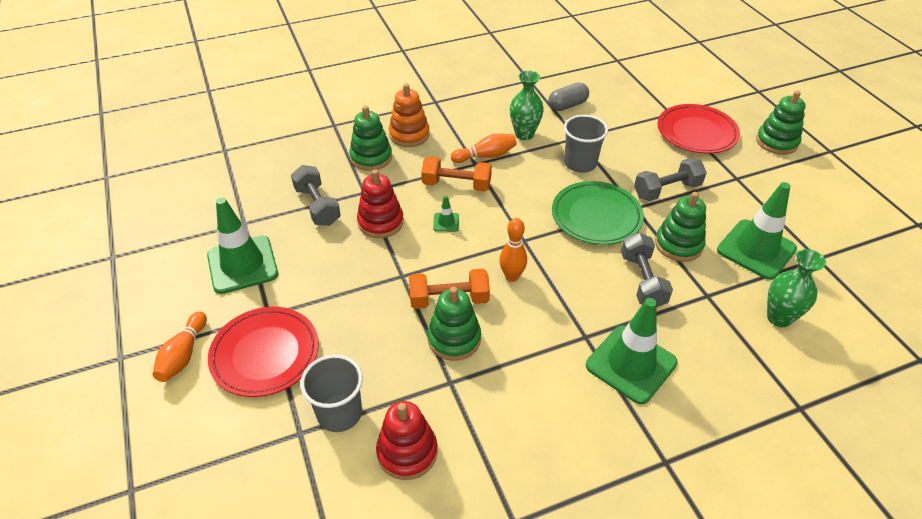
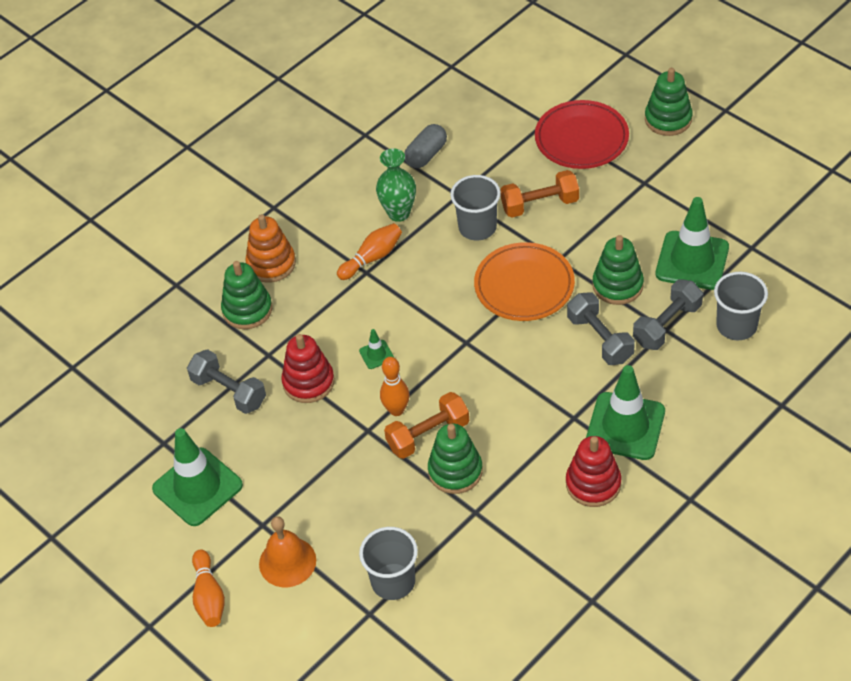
camera: 20 degrees left, 5 degrees up
red plate [208,307,319,397] -> orange bell [259,516,316,587]
red stacking toy [376,401,438,480] -> red stacking toy moved to [566,436,621,507]
orange dumbbell [421,156,492,192] -> orange dumbbell moved to [501,170,579,218]
orange bowling pin [499,218,527,282] -> orange bowling pin moved to [380,357,410,416]
green plate [552,181,644,245] -> orange plate [474,242,575,321]
grey dumbbell [634,158,707,201] -> grey dumbbell moved to [633,279,703,350]
green vase [767,249,826,327] -> grey cup [714,272,768,340]

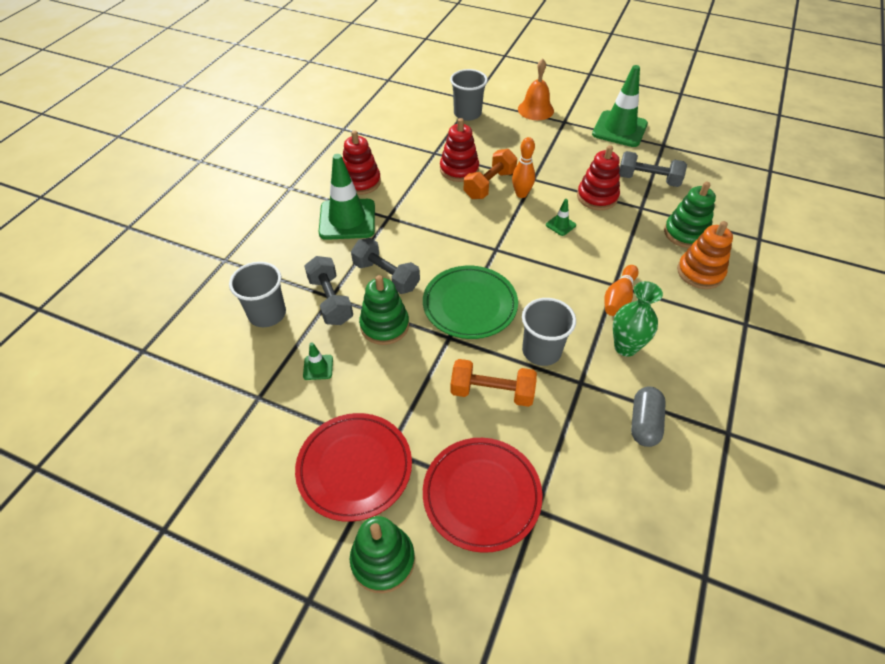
camera: 155 degrees right, 0 degrees up
orange bowling pin [192,549,225,627] -> none
green stacking toy [428,424,483,494] -> red stacking toy [440,118,479,182]
orange plate [474,242,575,321] -> green plate [423,266,518,339]
orange dumbbell [501,170,579,218] -> orange dumbbell turned 45 degrees clockwise [450,359,537,407]
grey dumbbell [633,279,703,350] -> grey dumbbell turned 45 degrees counterclockwise [305,256,353,325]
green traffic cone [656,197,729,290] -> green traffic cone [303,343,333,380], size x0.43
none -> red plate [295,413,412,522]

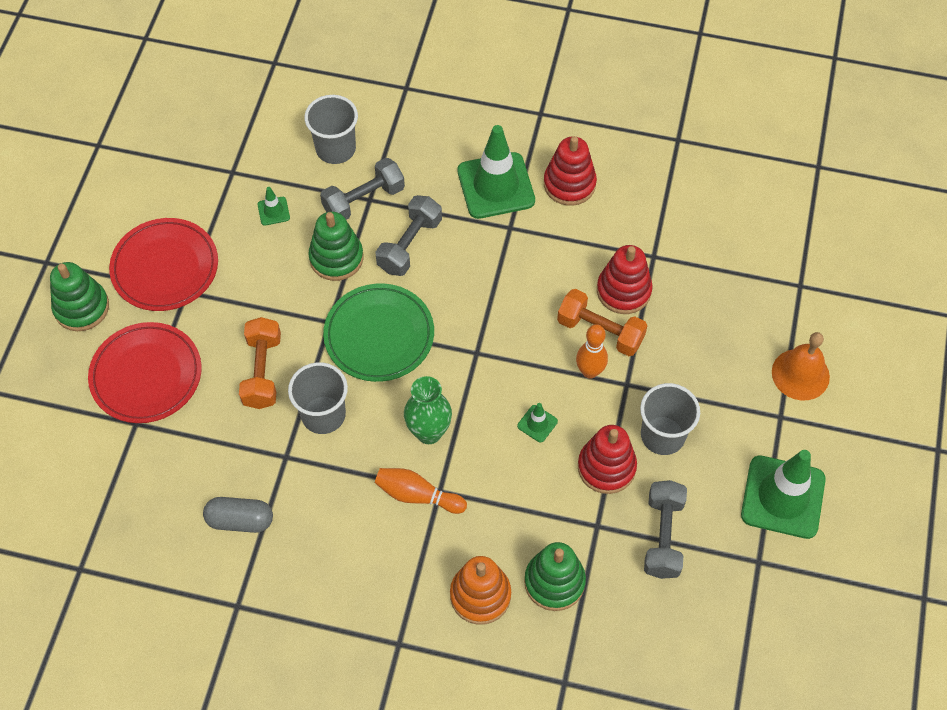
camera: 80 degrees right, 10 degrees up
grey cup [450,69,488,121] -> grey cup moved to [640,383,700,455]
green vase [613,281,663,357] -> green vase moved to [404,376,452,444]

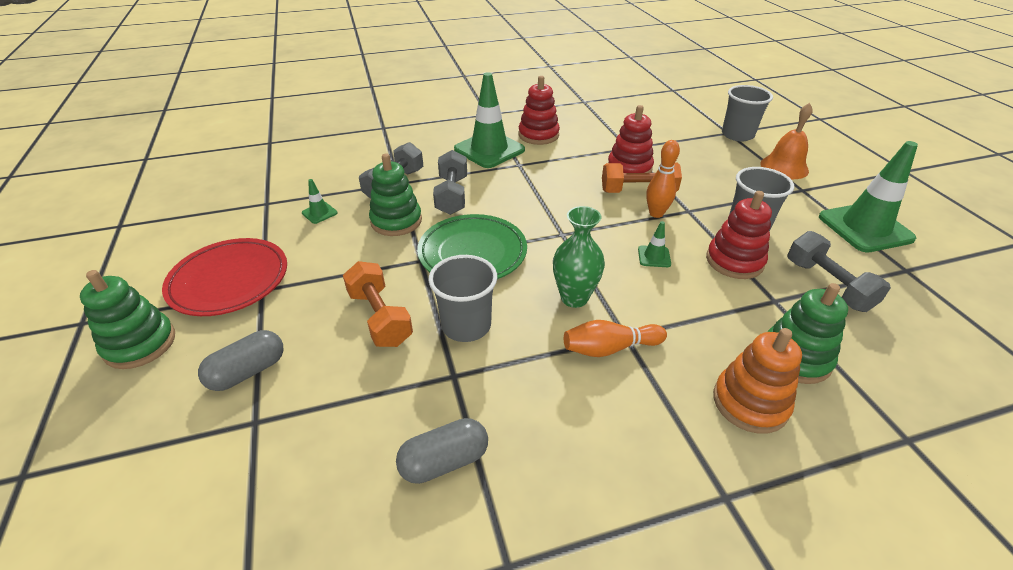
camera: 30 degrees left, 20 degrees down
red plate [88,322,202,423] -> grey capsule [198,330,283,391]
grey cup [304,95,358,164] -> grey cup moved to [722,85,773,142]

